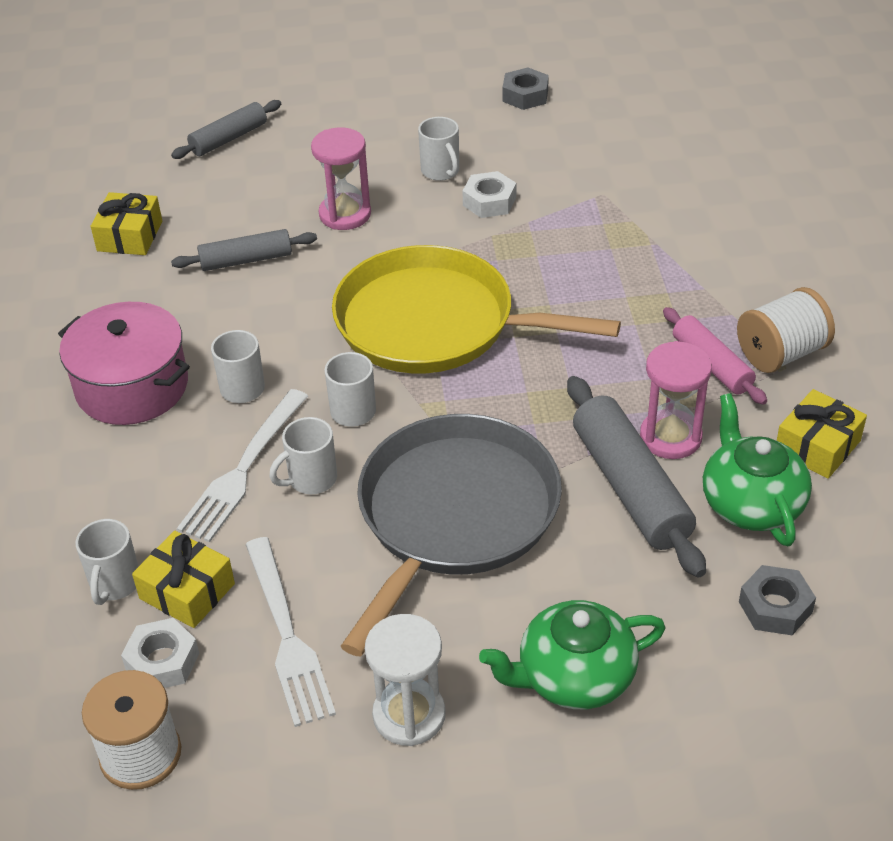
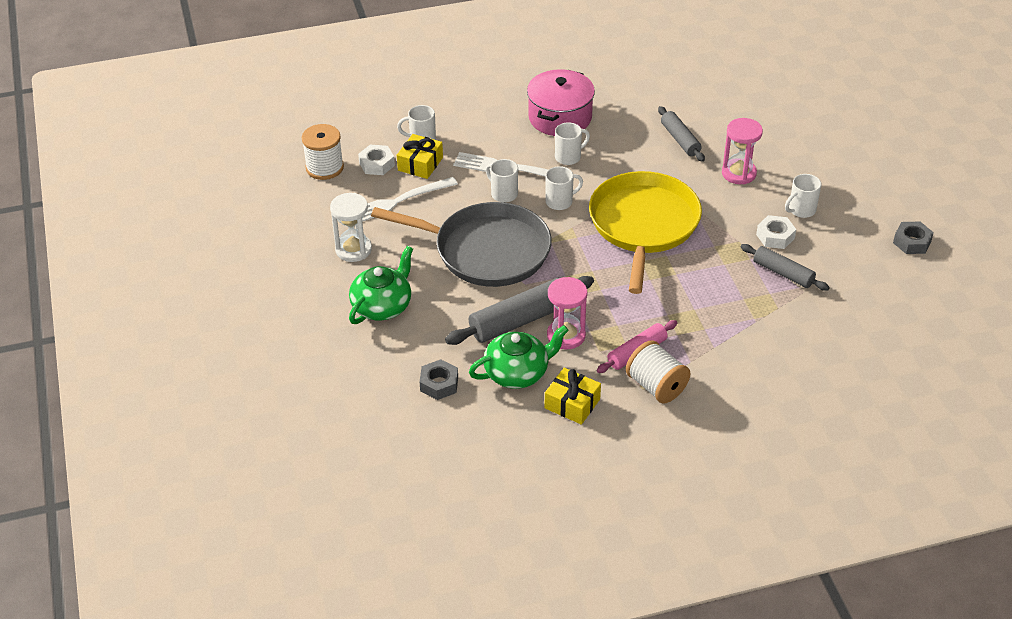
camera: 80 degrees right, 0 degrees up
yellow gift [91,192,162,255] -> none
grey rolling pin [171,100,281,159] -> grey rolling pin moved to [741,244,830,291]
green teapot [479,600,666,709] -> green teapot turned 60 degrees clockwise [349,246,413,324]

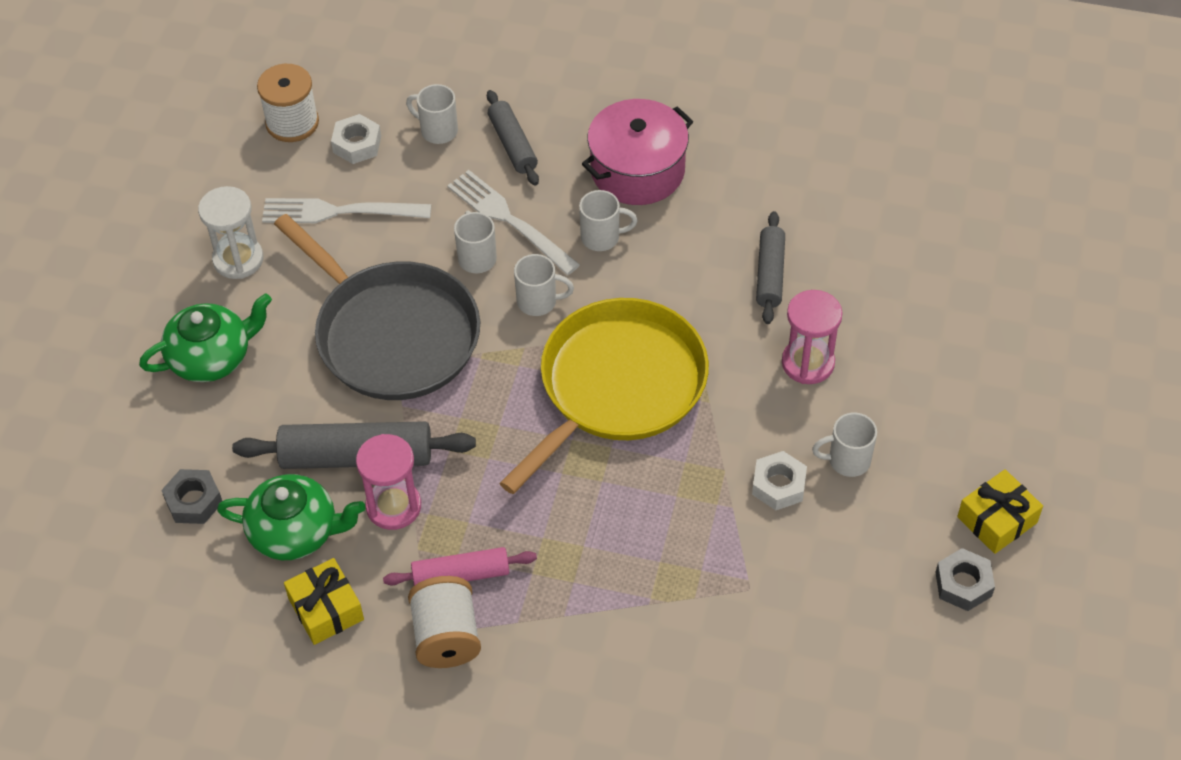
camera: 30 degrees right, 10 degrees up
yellow gift [397,134,443,179] -> yellow gift moved to [957,469,1043,554]
grey rolling pin [741,244,830,291] -> grey rolling pin moved to [487,90,539,186]

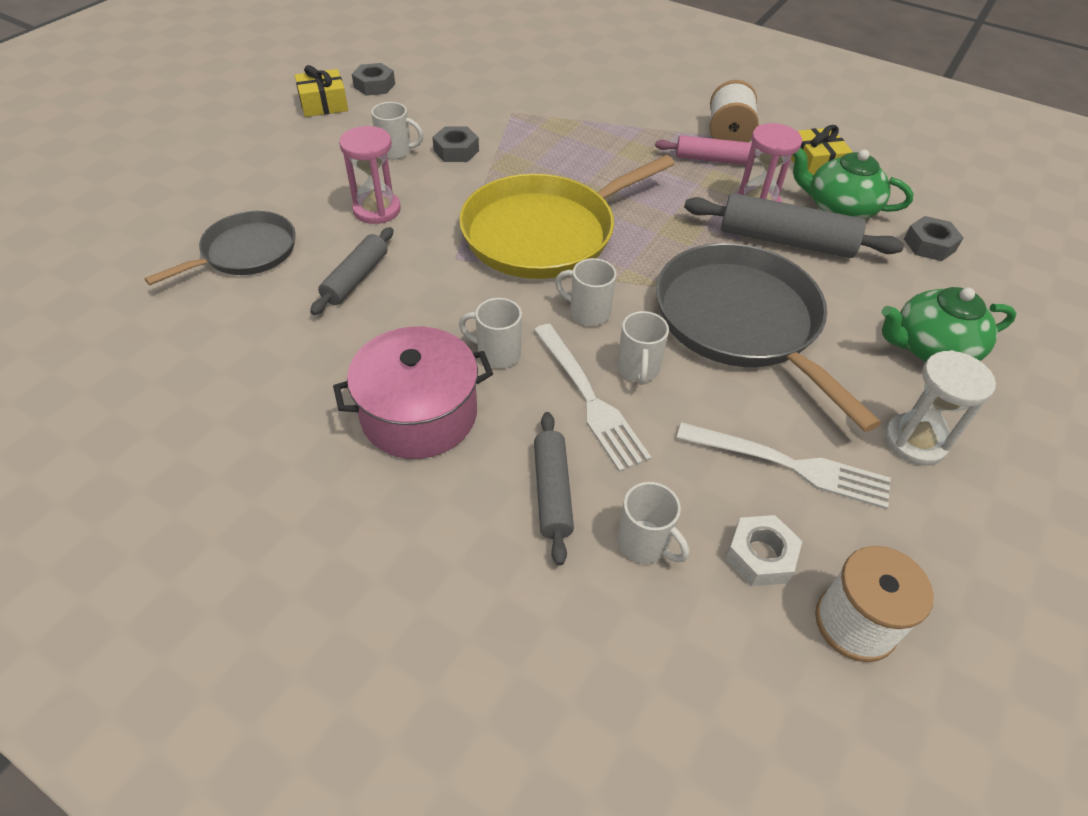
camera: 165 degrees left, 5 degrees down
white nut [752,451,807,510] -> grey nut [432,126,479,162]
none -> grey pan [144,211,296,285]

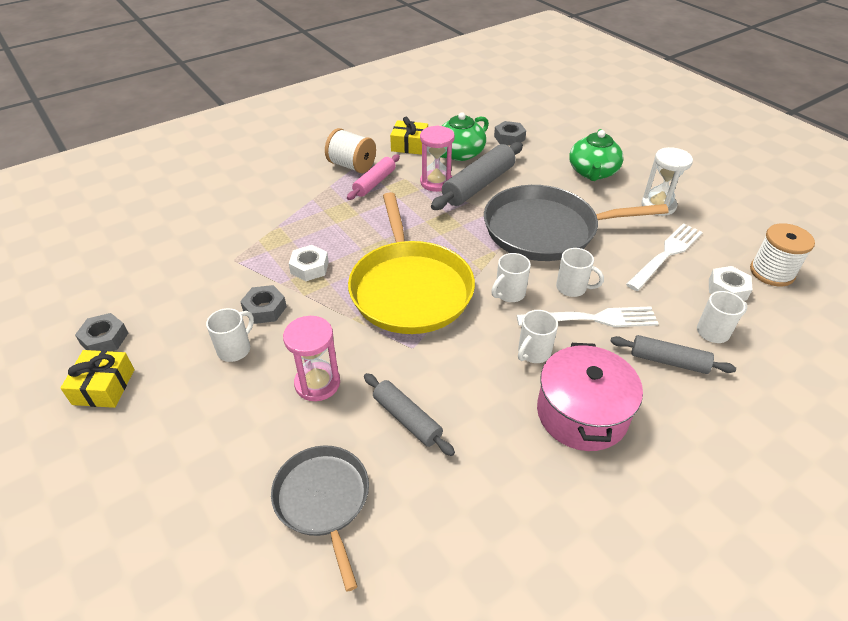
camera: 65 degrees left, 5 degrees down
none -> white nut [289,245,329,281]

